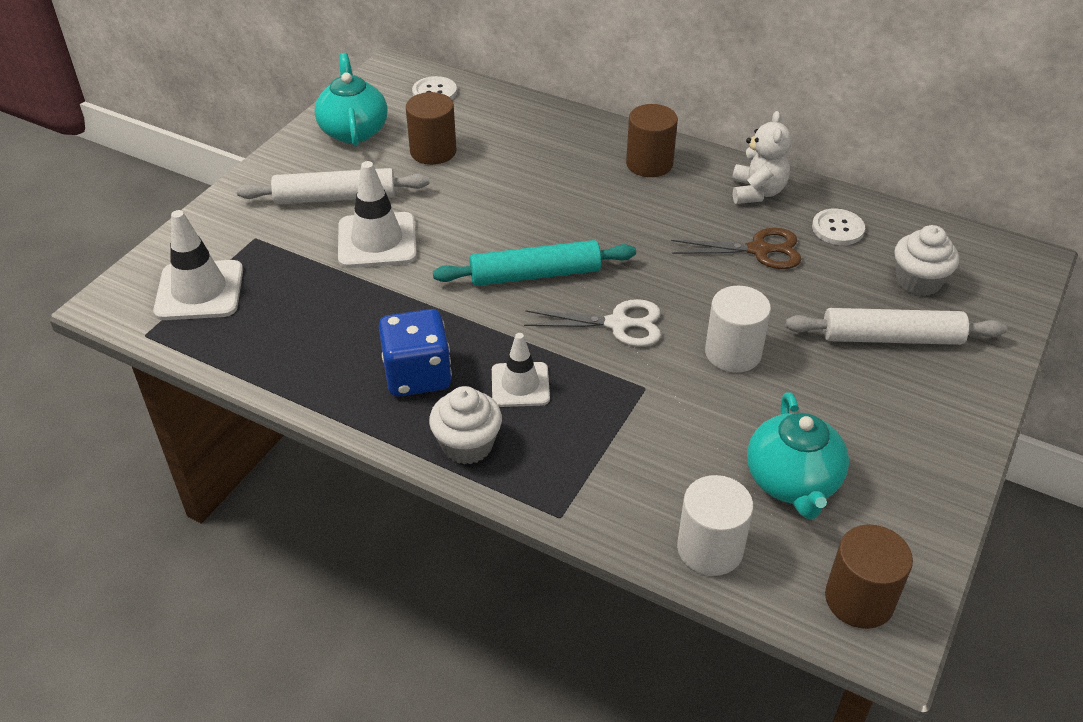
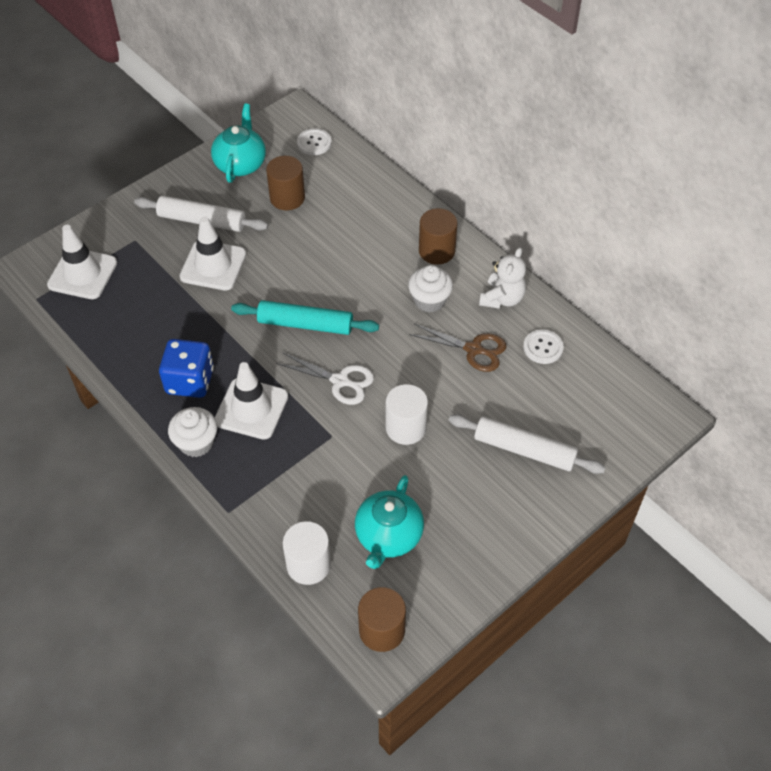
camera: 20 degrees right, 10 degrees up
white traffic cone [492,333,550,407] -> white traffic cone [215,362,288,440], size x1.53
white cupcake [894,225,959,296] -> white cupcake moved to [408,265,453,313]

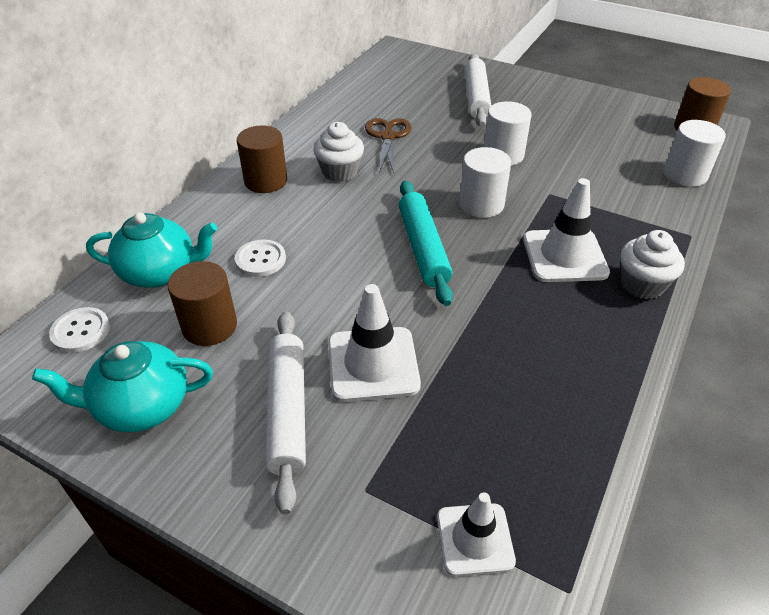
camera: 110 degrees left, 10 degrees down
white traffic cone [47,225,117,299] -> white traffic cone [437,492,516,576], size x0.65
blue dice [159,339,214,398] -> none
white scissors [277,353,374,405] -> white cylinder [459,147,511,218]
turquoise teapot [355,475,424,569] -> turquoise teapot moved to [86,212,217,288]
white teddy bear [479,247,526,309] -> none
white button [523,329,564,364] -> white button moved to [235,240,286,277]

